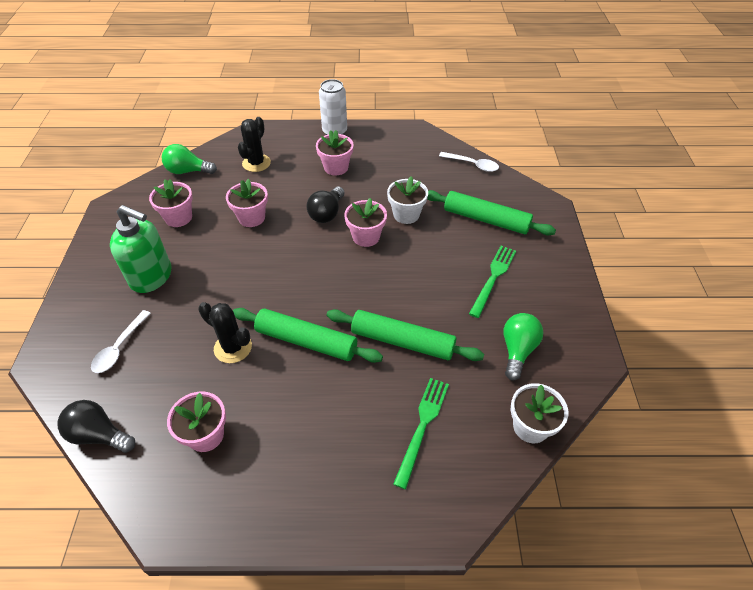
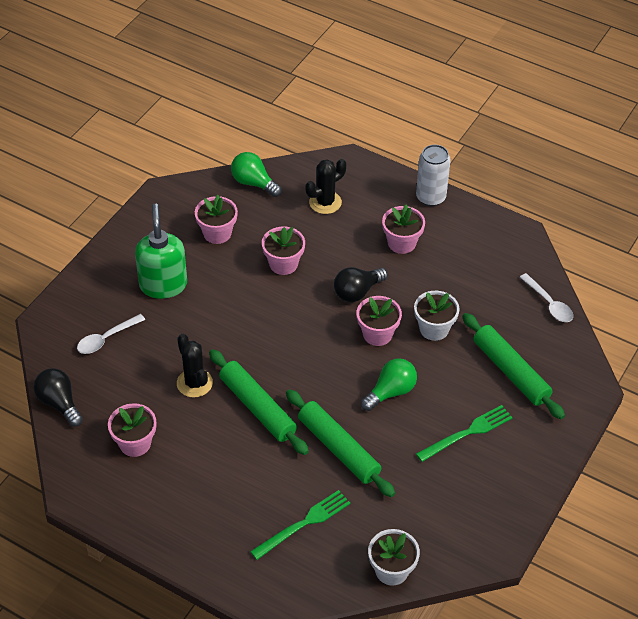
camera: 30 degrees right, 0 degrees up
green soap dispenser [110,205,172,293] -> green soap dispenser turned 150 degrees counterclockwise [135,203,187,299]
green light bulb [504,313,544,380] -> green light bulb moved to [361,358,417,411]

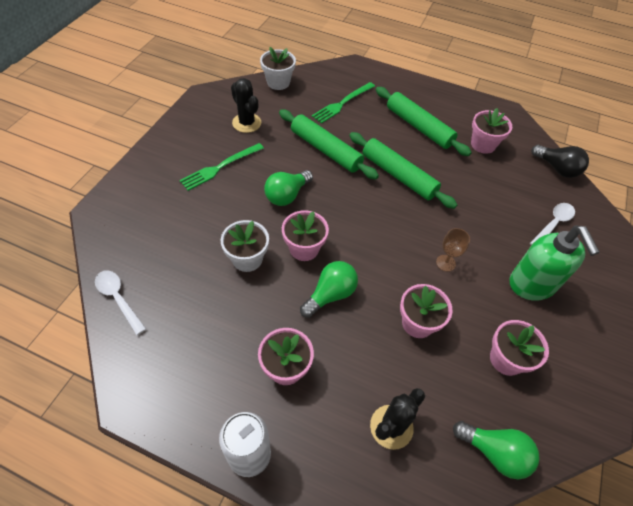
camera: 170 degrees right, 5 degrees up
black cactus [177,334,213,398] -> black cactus moved to [231,78,261,133]
black light bulb [334,267,388,302] -> green light bulb [300,261,358,318]
green rolling pin [462,313,565,419] -> green rolling pin moved to [376,87,472,156]
none -> brown goblet [436,228,470,272]

